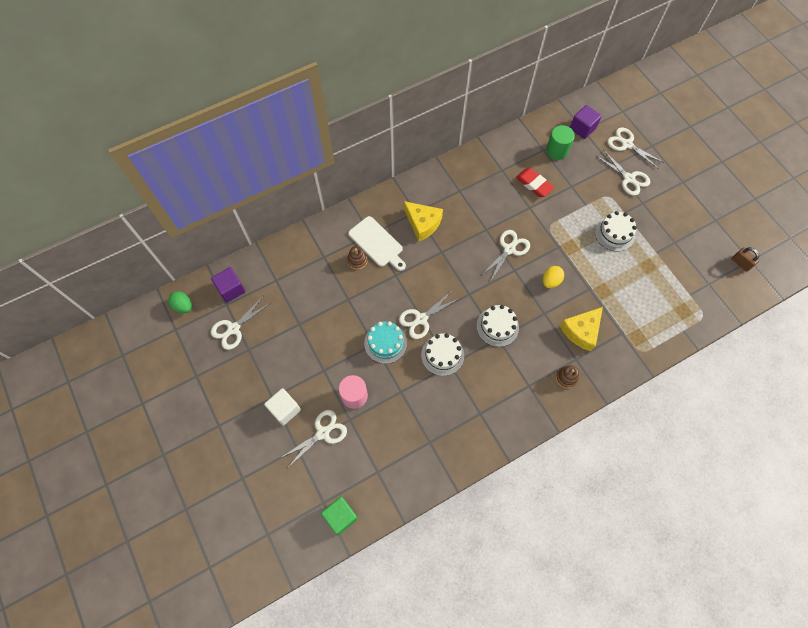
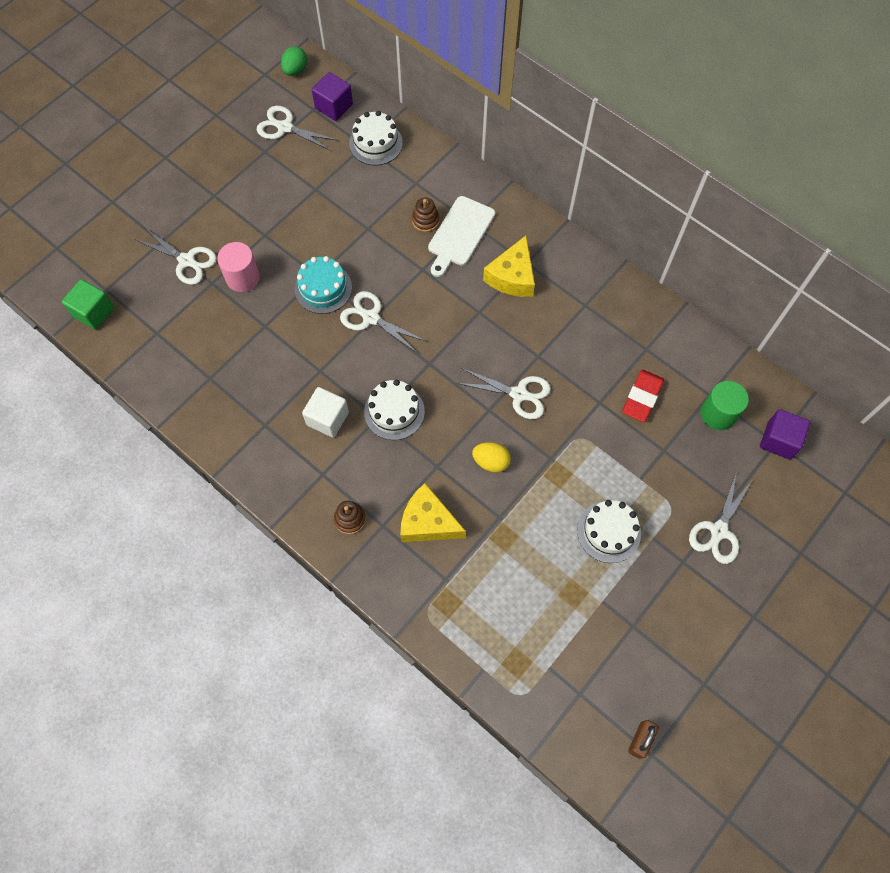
camera: 70 degrees right, 0 degrees up
white cube [264,388,301,426] -> white cube moved to [302,387,349,438]
white cake [421,333,464,376] -> white cake moved to [349,111,403,165]
white scissors [607,128,664,169] -> none

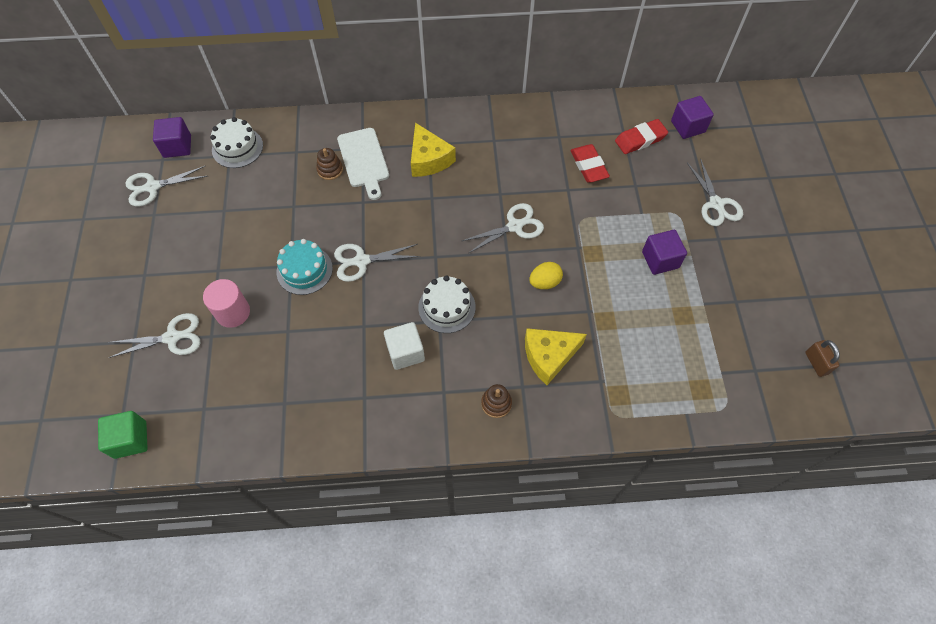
camera: 45 degrees left, 5 degrees down
green egg [281,46,307,76] -> none
white cake [577,500,641,563] -> purple cube [642,230,687,275]
green cylinder [701,381,749,430] -> red eraser [615,119,668,154]

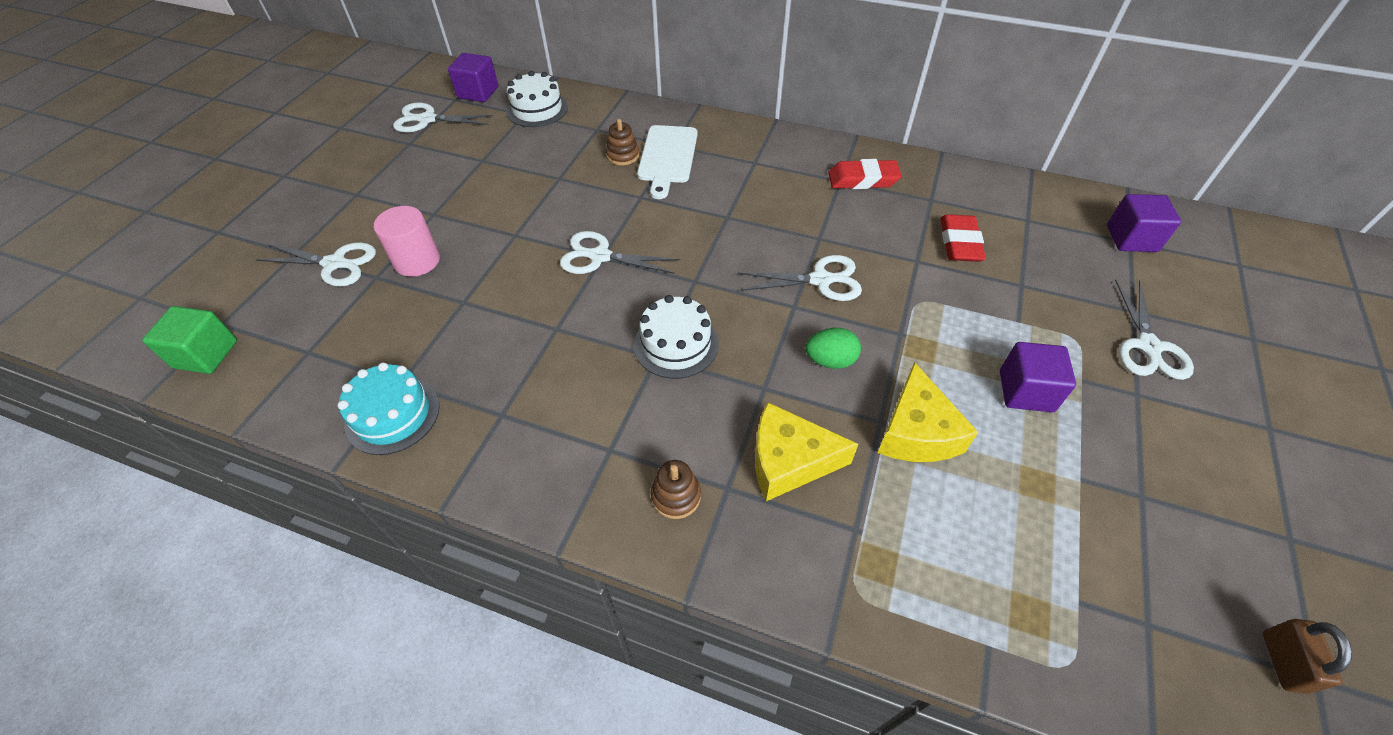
camera: 25 degrees right, 10 degrees down
turquoise cake [277,239,333,295] -> turquoise cake moved to [338,362,440,455]
white cube [384,322,425,370] -> none
yellow cheese [411,123,456,177] -> yellow cheese moved to [877,362,979,462]
yellow egg [529,262,563,289] -> green egg [805,328,861,369]
red eraser [615,119,668,154] -> red eraser moved to [828,159,902,189]

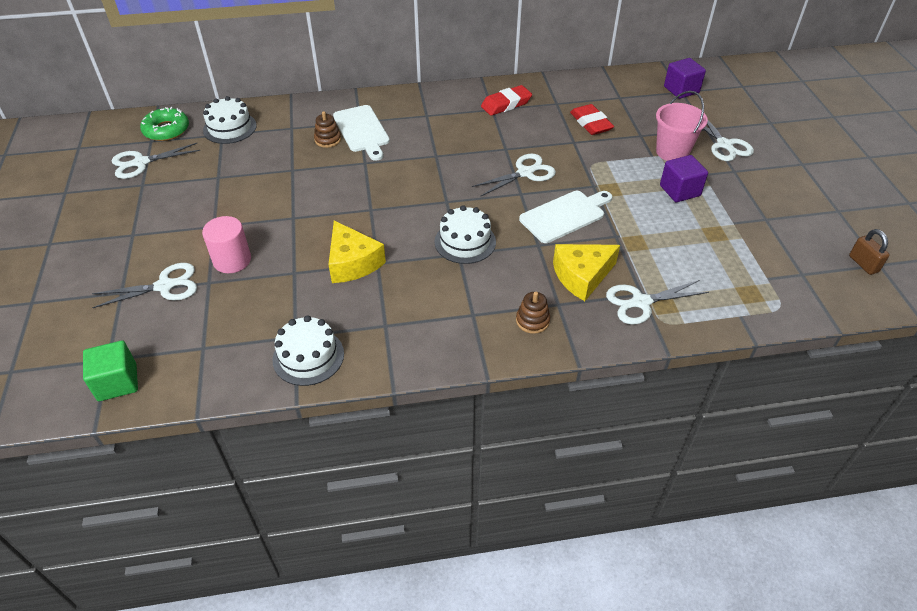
camera: 30 degrees left, 5 degrees down
turquoise cake [338,362,440,455] -> white cake [272,315,344,386]
purple cube [448,53,498,102] -> green donut [140,107,189,141]
white scissors [560,231,680,274] -> white scissors moved to [606,280,709,325]
green egg [805,328,861,369] -> white cutting board [519,191,612,243]
yellow cheese [877,362,979,462] -> yellow cheese moved to [328,221,386,283]
none -> pink bucket [656,91,708,161]

